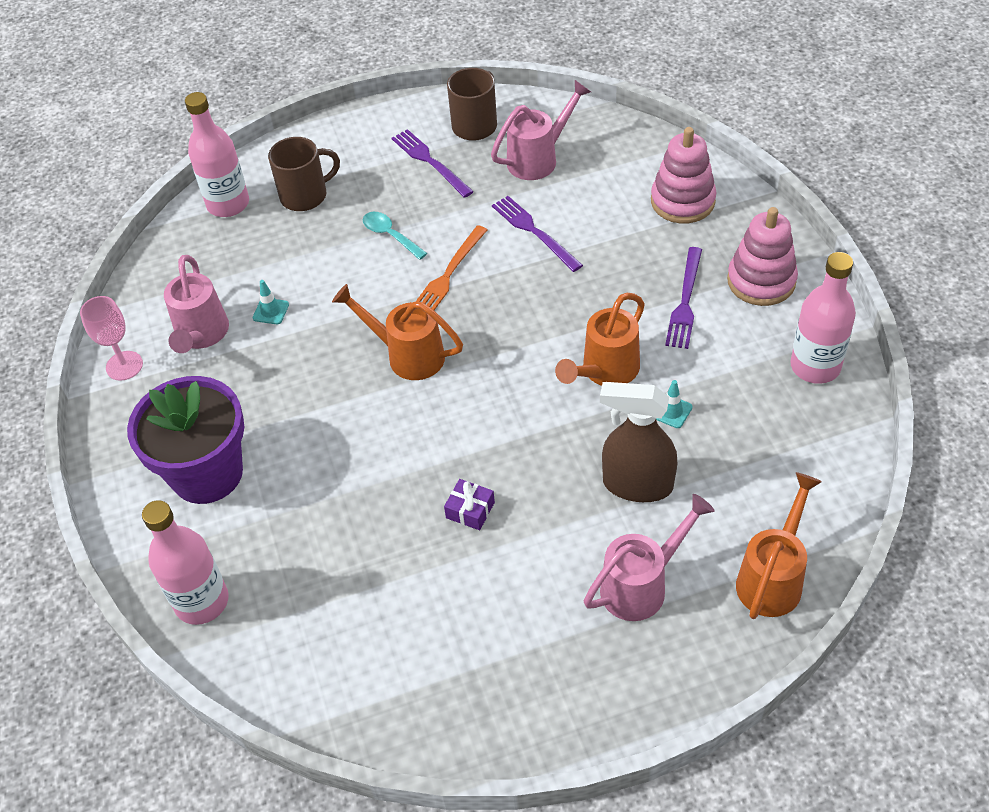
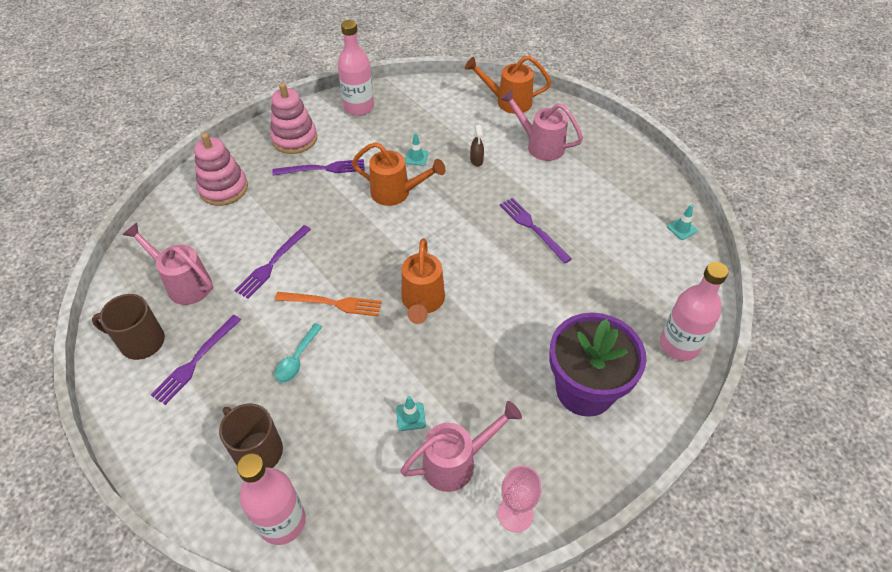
camera: 115 degrees left, 0 degrees up
purple gift [444,479,495,530] -> purple fork [500,198,572,264]
brown spray bottle [600,382,677,502] -> brown spray bottle [470,125,484,167], size x0.45
none -> turquoise traffic cone [667,205,698,240]

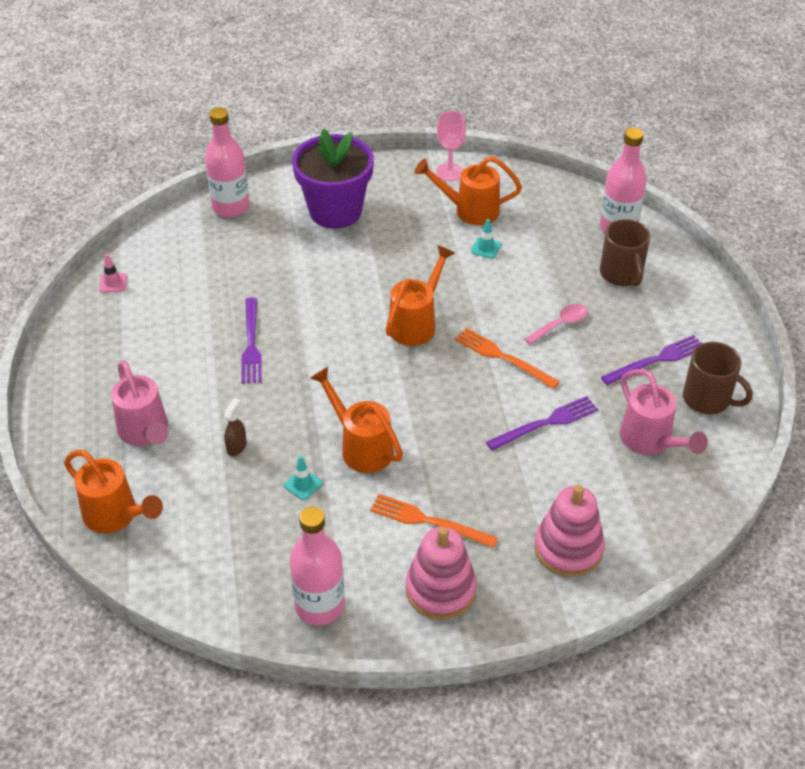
camera: 150 degrees left, 5 degrees down
purple fork [272,159,365,176] -> orange fork [370,494,498,548]
turquoise spoon [275,323,322,383] -> pink spoon [524,304,588,345]
pink watering can [401,401,522,492] -> orange watering can [415,156,522,225]
turquoise traffic cone [667,205,698,240] -> pink traffic cone [99,254,127,292]

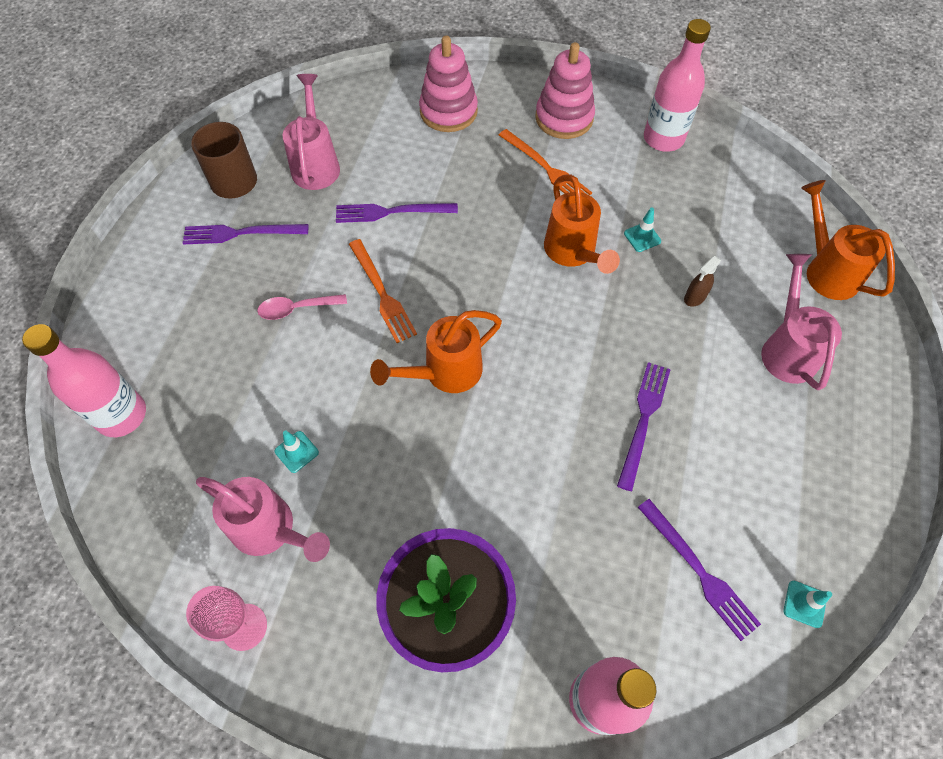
camera: 155 degrees left, 15 degrees up
pink traffic cone [99,254,127,292] -> turquoise traffic cone [783,581,832,628]
orange watering can [415,156,522,225] -> pink watering can [196,477,330,562]
brown mug [600,219,650,286] -> none
none -> purple fork [638,499,761,641]

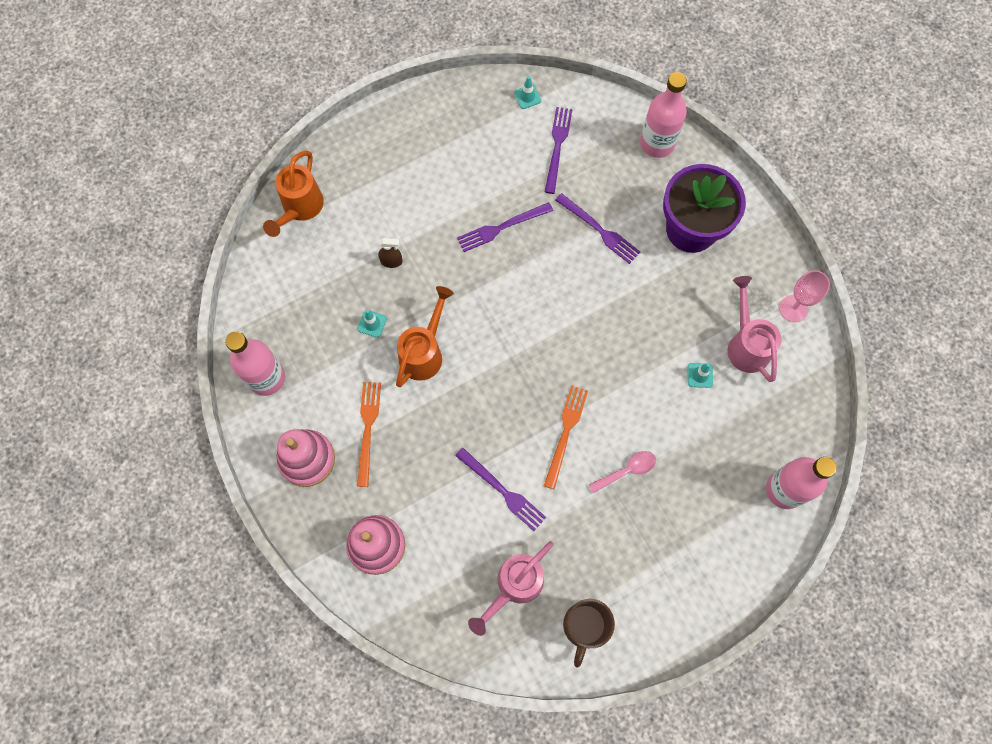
camera: 135 degrees left, 10 degrees up
purple fork [183,224,308,245] -> purple fork moved to [555,193,640,264]
pink spoon [257,294,347,320] -> pink spoon turned 60 degrees counterclockwise [589,451,656,493]
orange watering can [370,310,502,393] -> none
pink watering can [761,254,842,390] -> none

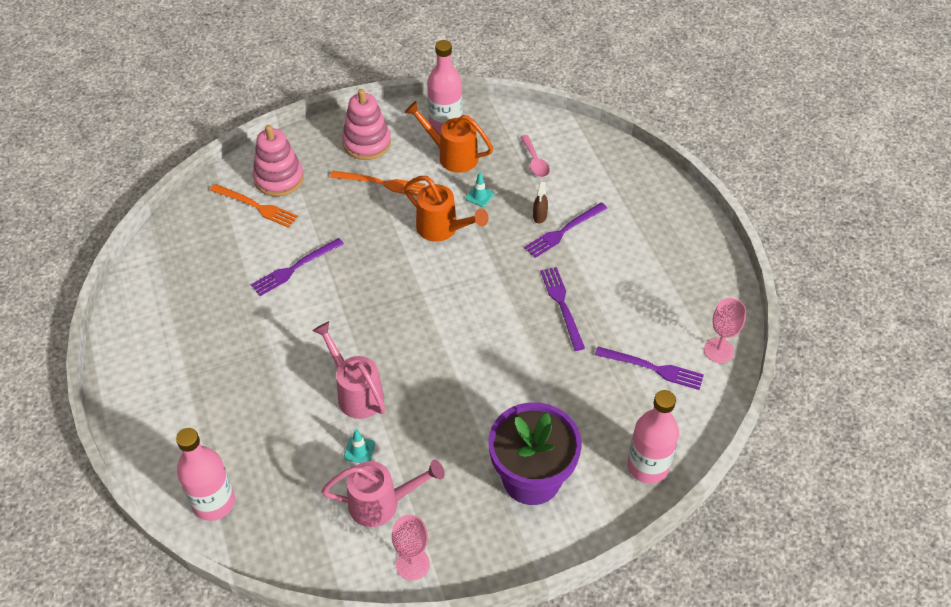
camera: 100 degrees right, 20 degrees down
orange watering can [263,151,324,237] -> orange watering can moved to [405,101,493,173]
pink watering can [468,541,553,636] -> pink watering can moved to [312,321,385,419]
turquoise traffic cone [514,76,541,109] -> pink goblet [704,298,746,363]
orange fork [544,385,588,490] -> orange fork moved to [210,184,298,228]
purple fork [555,193,640,264] -> purple fork moved to [524,202,608,258]
brown mug [563,599,615,668] -> none
pink spoon [589,451,656,493] -> pink spoon moved to [520,135,550,177]

